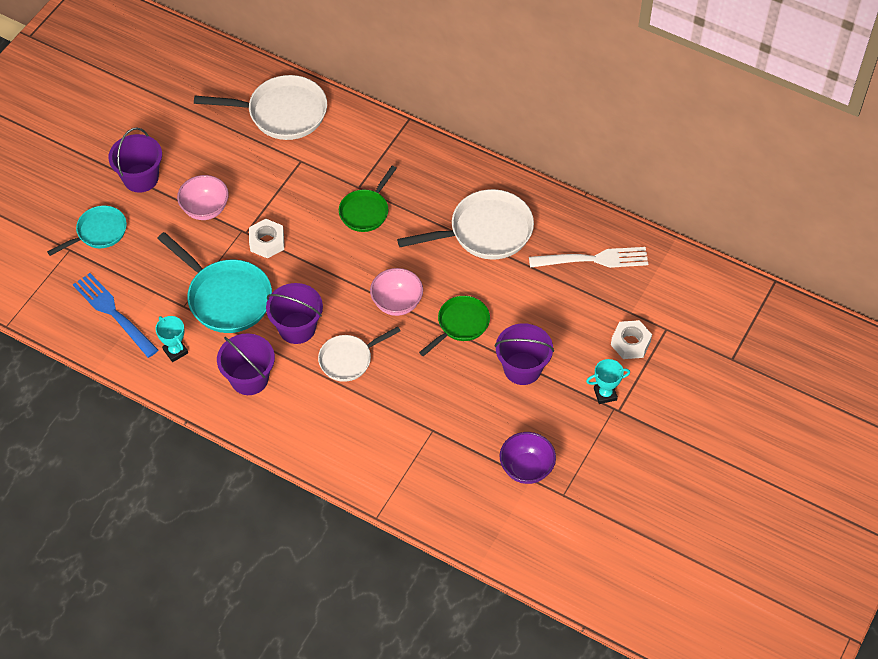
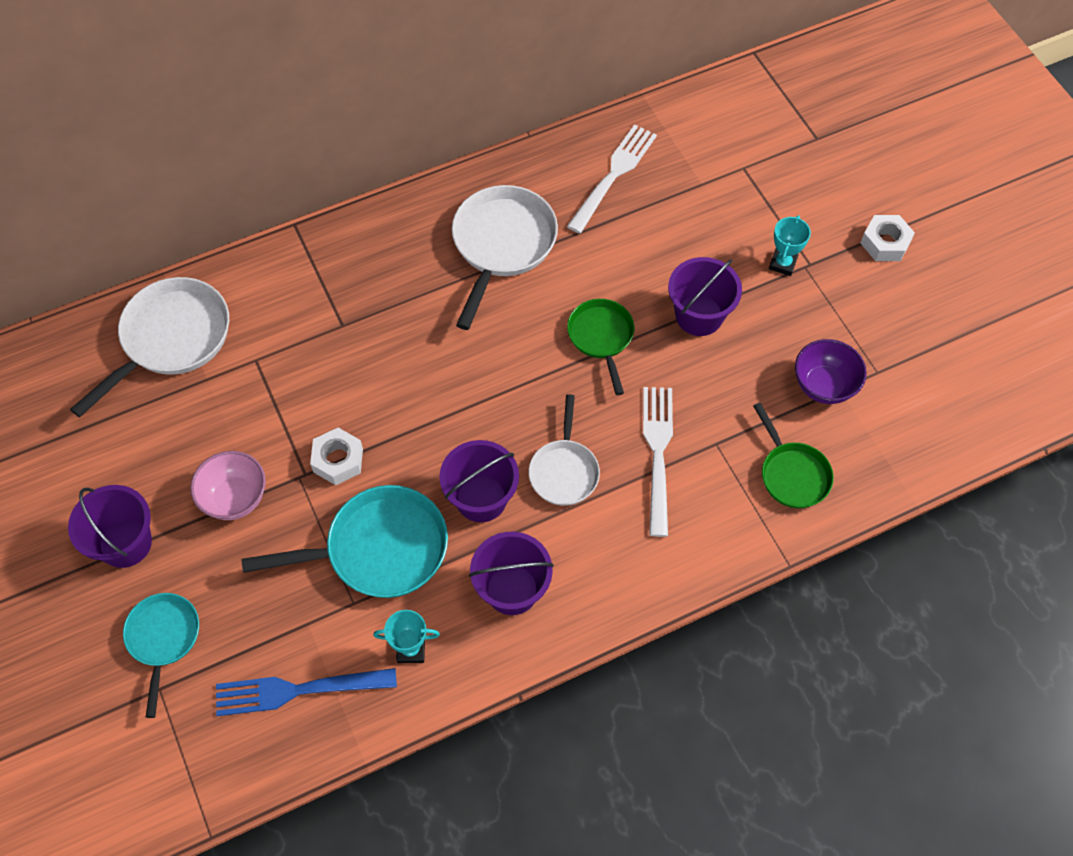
camera: 55 degrees left, 5 degrees up
green pan [339,166,397,232] -> green pan moved to [753,403,834,508]
pink bowl [370,268,423,316] -> none
white nut [611,320,652,359] -> white nut moved to [860,215,915,261]
none -> white fork [643,387,673,537]

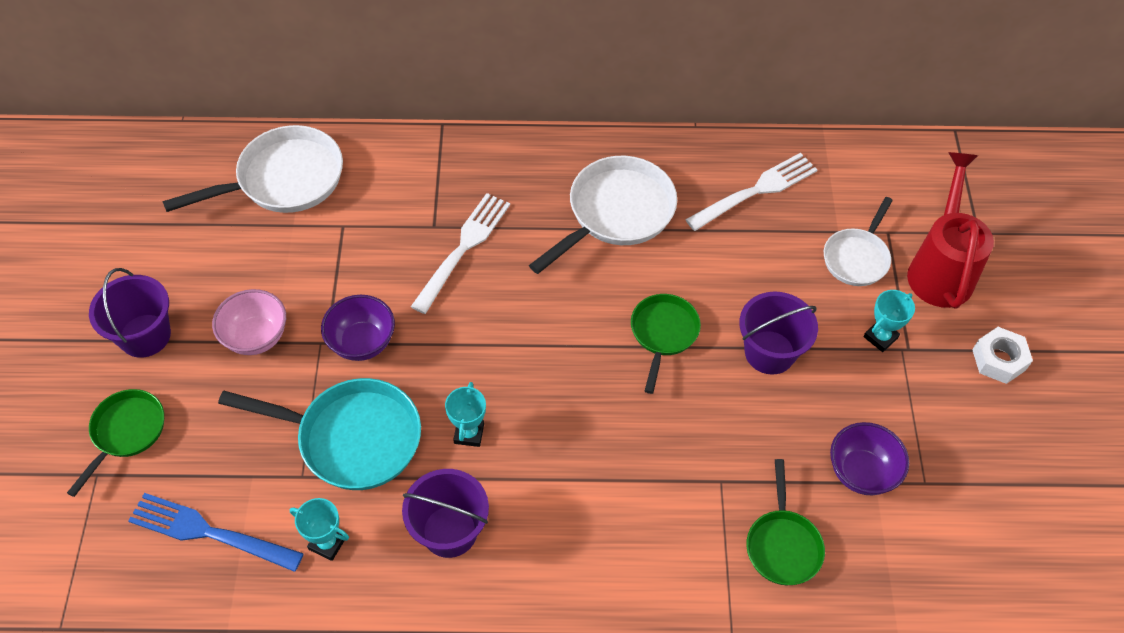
camera: 25 degrees right, 5 degrees down
turquoise pan [123,593,199,718] -> green pan [67,389,164,497]
white nut [310,428,363,485] -> purple bowl [321,295,395,361]
purple bucket [439,440,519,522] -> turquoise trophy [445,382,486,447]
white pan [529,394,600,506] -> white pan moved to [824,197,893,286]
white fork [643,387,673,537] -> white fork moved to [411,193,510,314]
none -> red watering can [907,152,994,309]

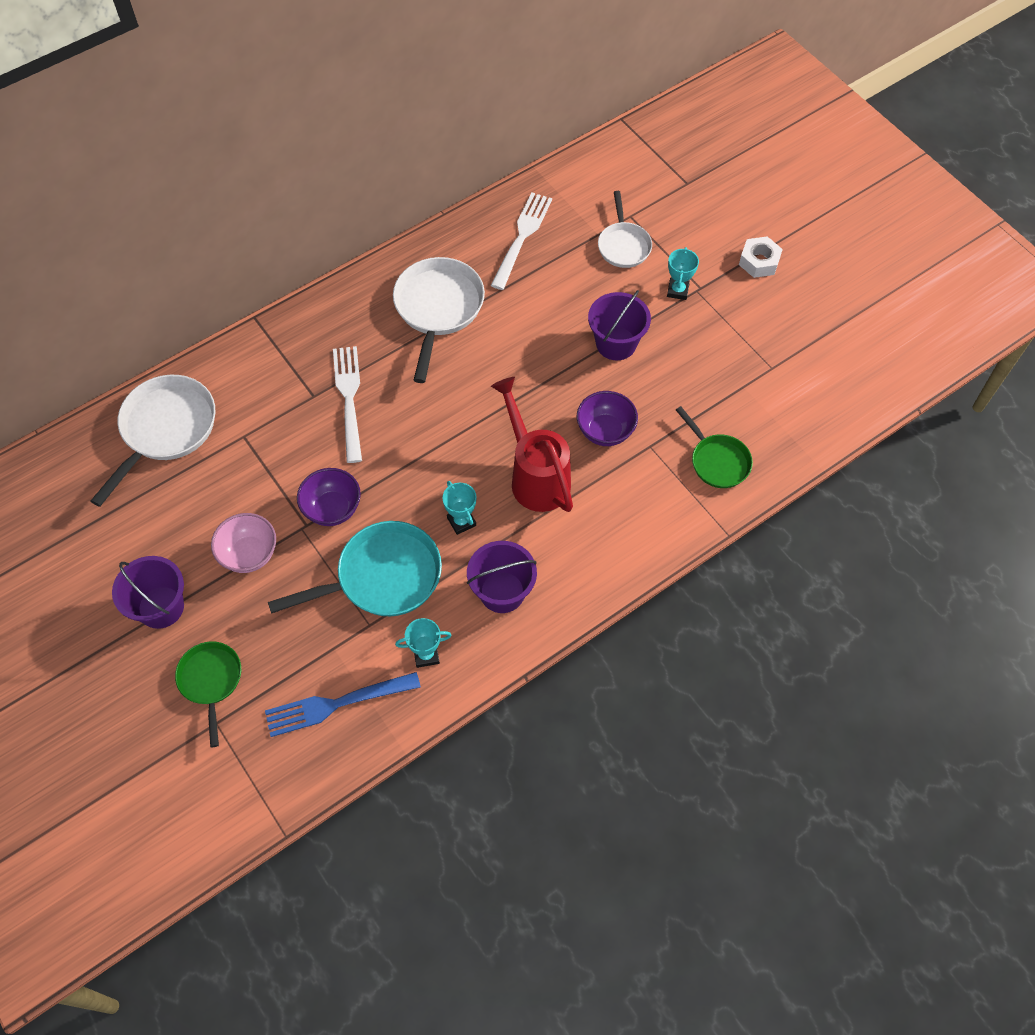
camera: 35 degrees left, 5 degrees up
green pan [631,294,701,394] -> none
purple bowl [830,422,909,495] -> purple bowl moved to [577,391,638,446]
red watering can [907,152,994,309] -> red watering can moved to [491,377,573,512]

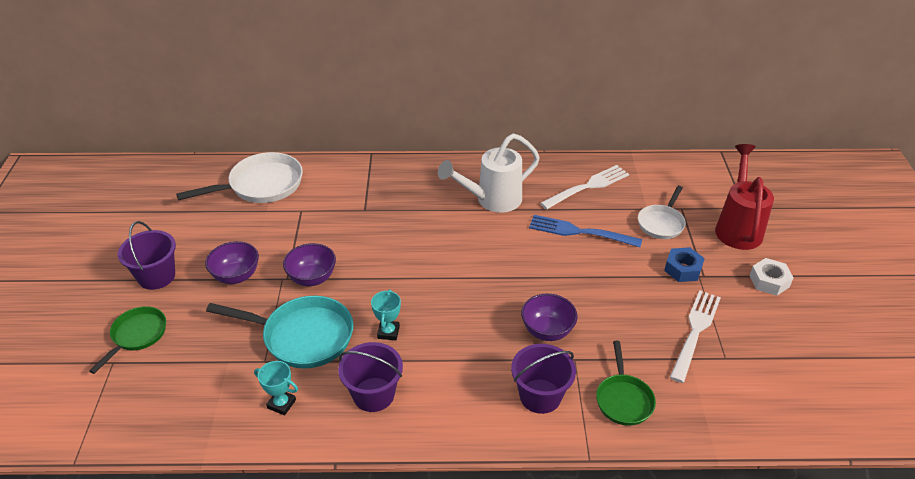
camera: 35 degrees right, 20 degrees down
pink bowl [211,513,276,573] -> purple bowl [205,241,259,284]
blue fork [265,672,421,737] -> blue fork moved to [529,215,642,247]
white fork [333,346,362,463] -> white fork moved to [670,290,721,383]
white pan [393,257,485,383] -> white watering can [438,133,540,213]
red watering can [491,377,573,512] -> red watering can moved to [715,144,774,250]
purple bucket [588,290,651,360] -> purple bucket moved to [511,344,576,414]
turquoise trophy [667,247,699,300] -> blue nut [664,247,705,282]

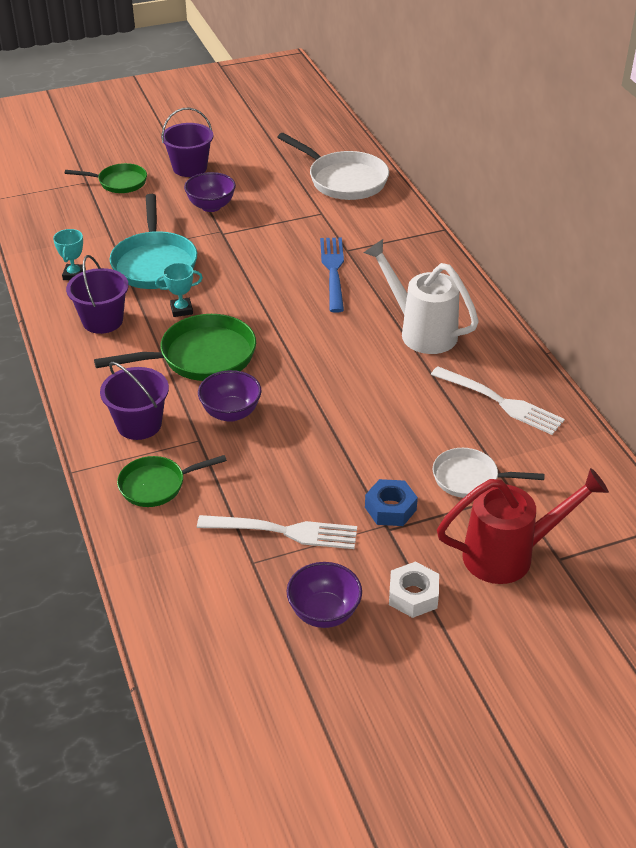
camera: 70 degrees right, 0 degrees up
purple bowl [283,243,336,286] -> purple bowl moved to [287,562,362,628]
blue fork [529,215,642,247] -> blue fork moved to [320,237,344,313]
none -> green pan [94,314,256,381]

